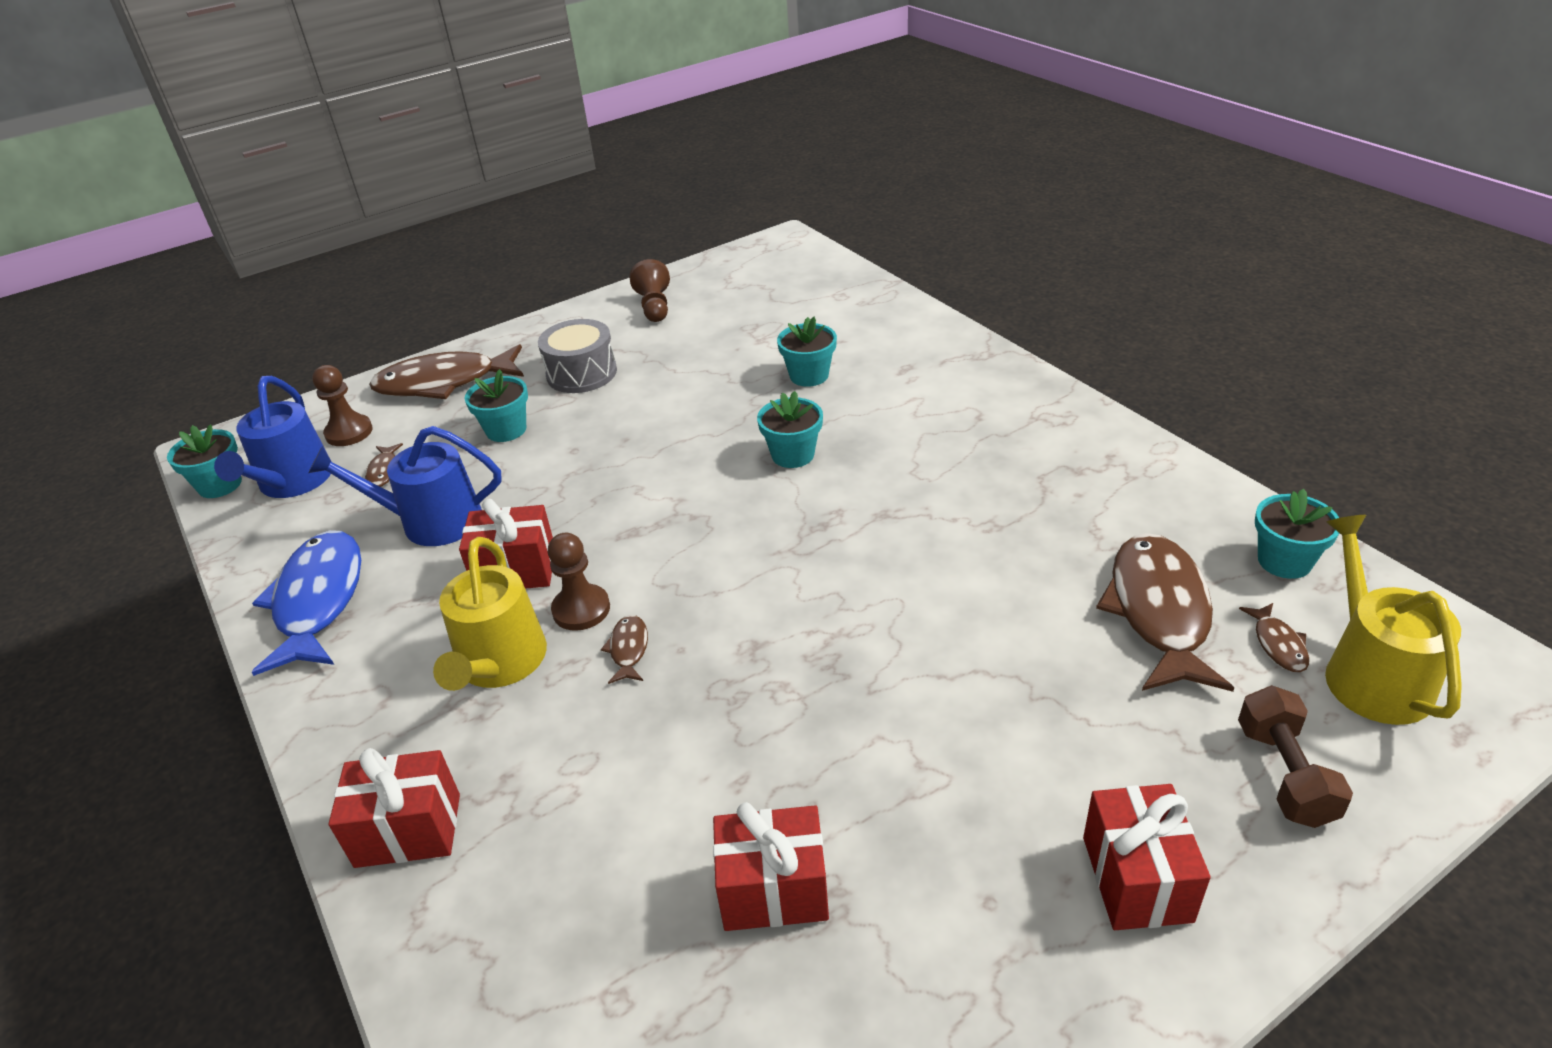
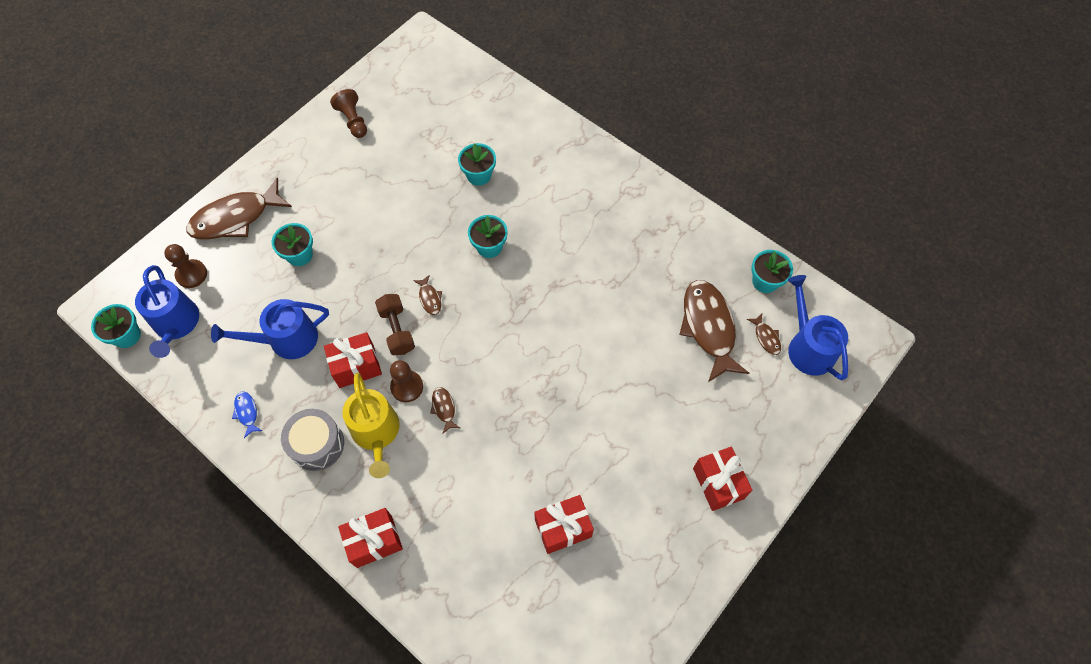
camera: 20 degrees left, 25 degrees up
blue fish [252,530,361,676] -> blue fish [232,391,262,438], size x0.43
brown fish [365,443,403,487] -> brown fish moved to [413,275,442,315]
grey drum [538,319,617,393] -> grey drum moved to [281,409,344,471]
brown dumbbell [1238,685,1353,828] -> brown dumbbell moved to [375,294,415,355]
yellow watering can [1325,515,1462,725] -> blue watering can [788,275,848,380]

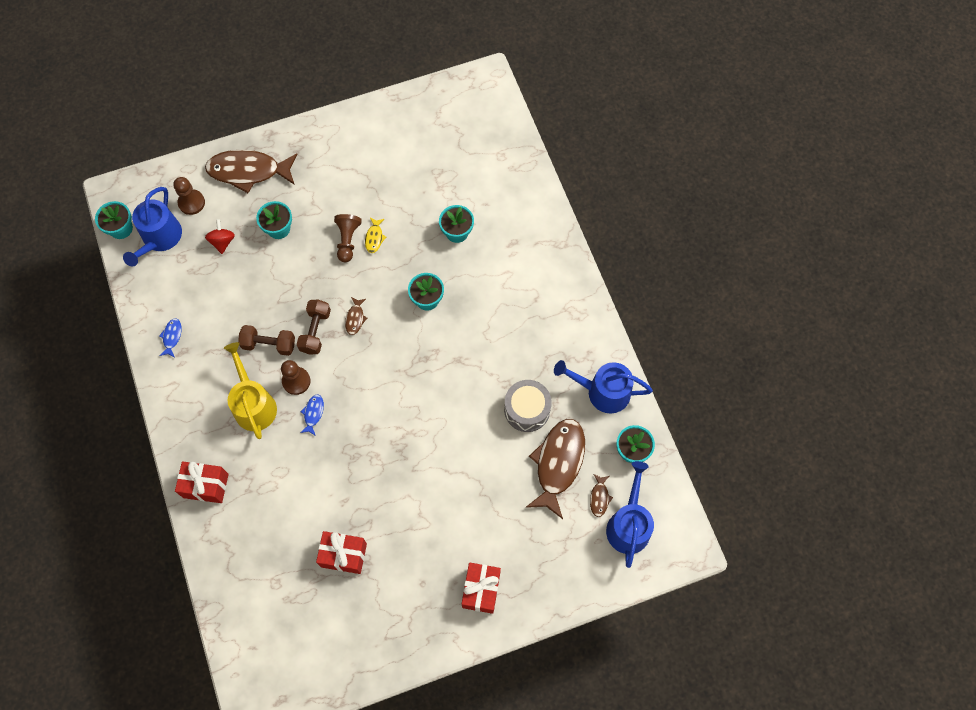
camera: 30 degrees right, 5 degrees up
blue watering can [211,299,329,359] -> blue watering can moved to [554,360,653,413]
grey drum [281,409,344,471] -> grey drum moved to [504,380,552,432]
red gift [324,332,382,388] -> brown dumbbell [238,325,295,356]
brown pawn [330,89,367,138] -> brown pawn moved to [334,214,362,262]
yellow watering can [342,373,400,478] -> yellow watering can turned 150 degrees clockwise [224,342,277,439]
brown fish [430,387,460,434] -> blue fish [300,395,324,436]
none -> red spinning top [205,219,235,254]
none -> yellow fish [365,218,386,253]

